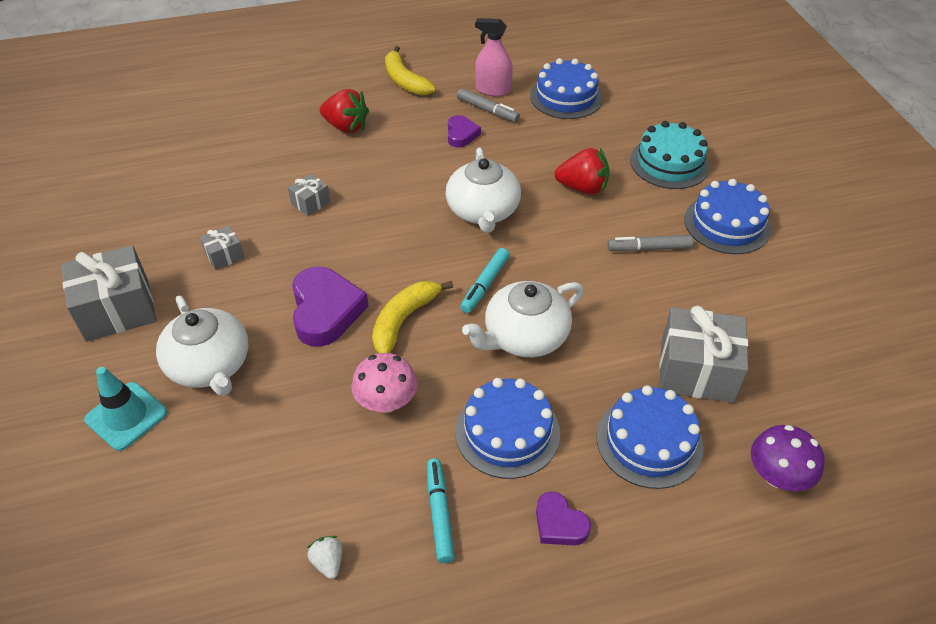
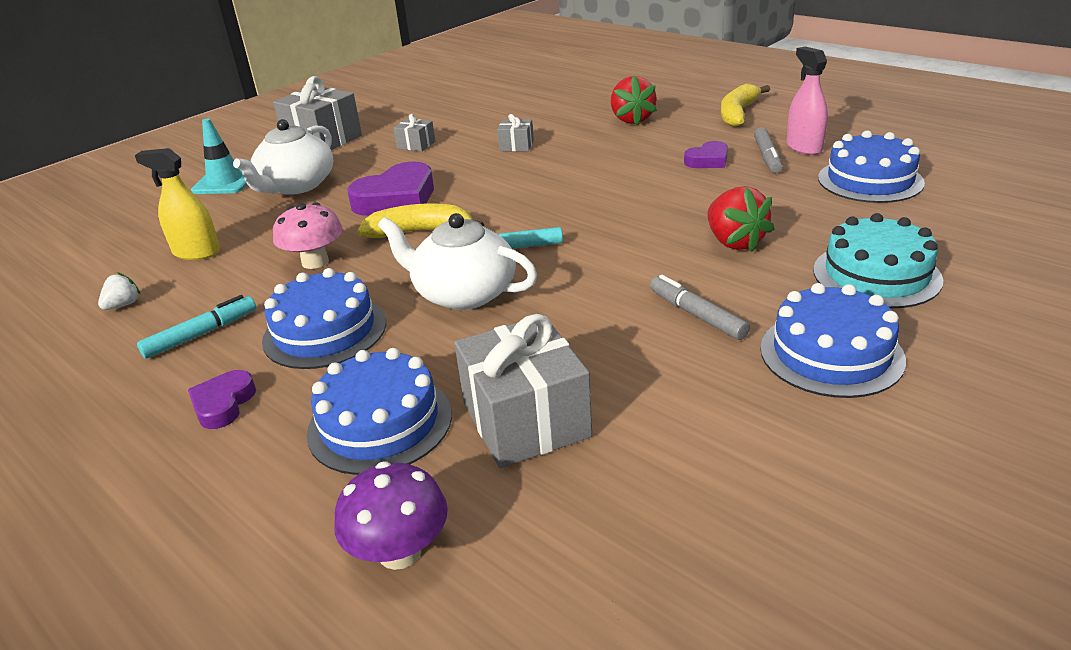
camera: 60 degrees right, 15 degrees down
white teapot [446,147,521,233] -> none
none -> yellow spray bottle [135,148,220,260]

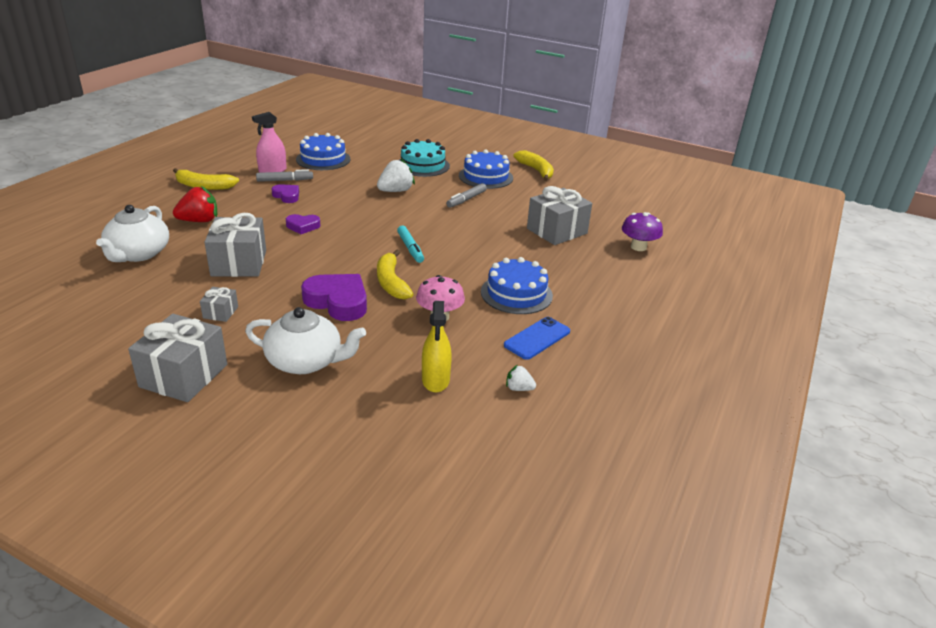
camera: 110 degrees left, 0 degrees up
turquoise marker [137,295,256,359] -> blue phone [504,317,570,360]
purple heart [188,370,256,429] -> purple heart moved to [286,214,321,234]
turquoise traffic cone [191,118,248,194] -> none
blue cake [307,348,452,475] -> none
white teapot [378,213,537,310] -> white teapot moved to [96,205,169,262]
grey gift [497,114,534,151] -> grey gift [204,213,266,277], size x2.06
red strawberry [707,186,774,252] -> white strawberry [377,159,415,192]
none -> yellow banana [513,150,554,181]

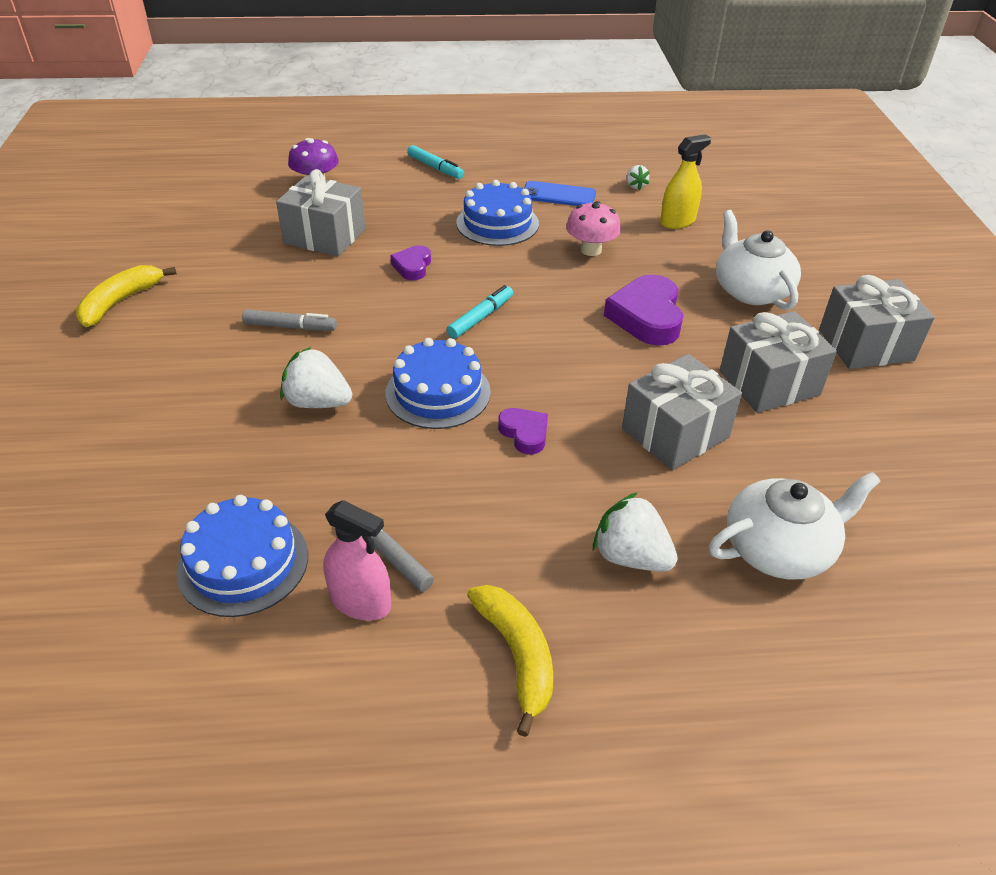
camera: 120 degrees left, 10 degrees up
red strawberry [173,186,217,222] -> white strawberry [593,492,678,572]
grey gift [200,287,238,322] -> grey gift [720,311,837,413], size x2.06
purple heart [271,184,299,203] -> purple heart moved to [390,245,431,280]
yellow banana [377,250,413,300] -> none
turquoise cake [399,139,450,177] -> none
blue cake [459,149,513,189] -> blue cake moved to [385,338,491,429]
none -> turquoise marker [407,145,464,179]

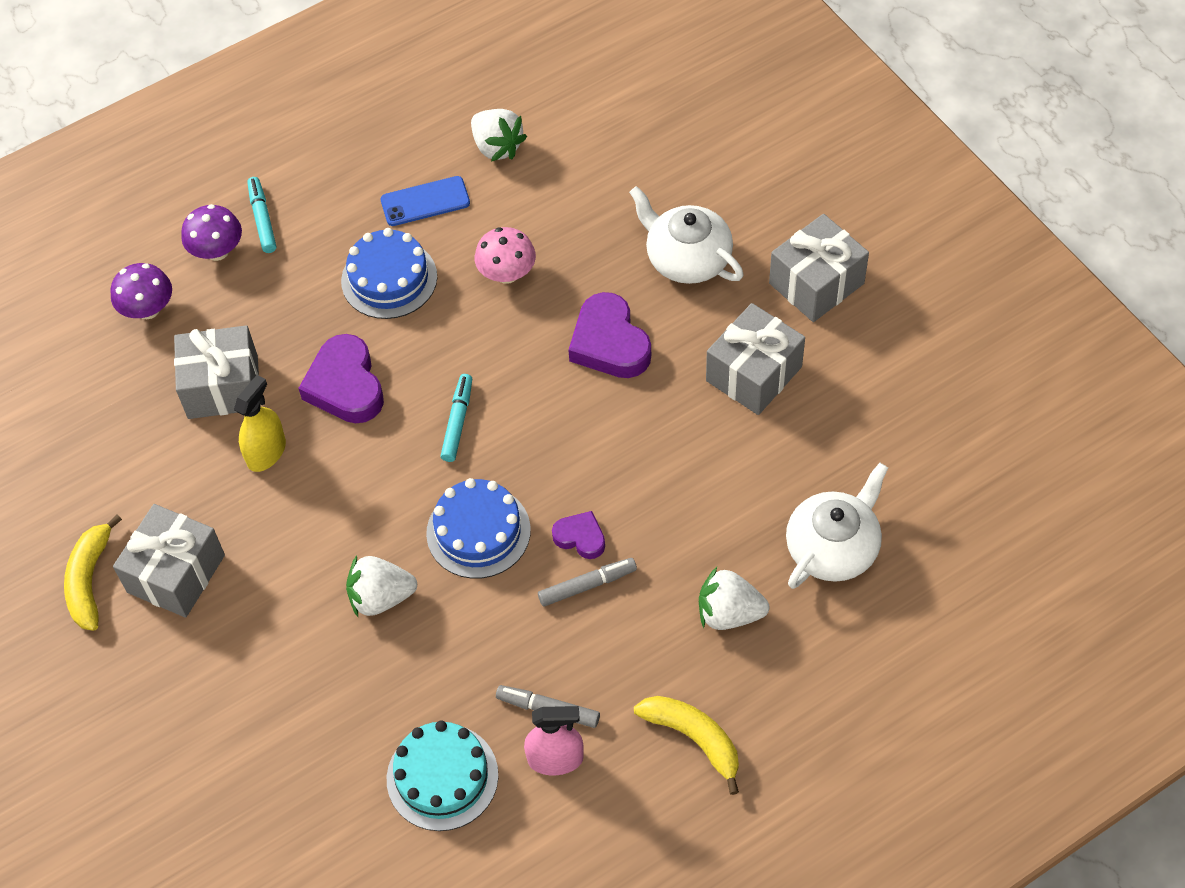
camera: 25 degrees left, 15 degrees up
blue cake [177,495,308,617] -> turquoise cake [387,720,498,831]
grey marker [242,309,337,331] -> grey marker moved to [538,558,637,607]
purple heart [390,245,431,280] -> purple heart [298,334,384,423], size x1.81
turquoise marker [407,145,464,179] -> turquoise marker turned 120 degrees counterclockwise [247,177,276,253]
grey gift [622,354,742,470] -> grey gift moved to [113,504,225,618]
white strawberry [627,165,650,190] -> white strawberry [471,109,527,162], size x1.88
yellow spray bottle [660,134,711,229] -> yellow spray bottle moved to [234,375,286,472]
none -> purple mushroom [181,204,242,261]

